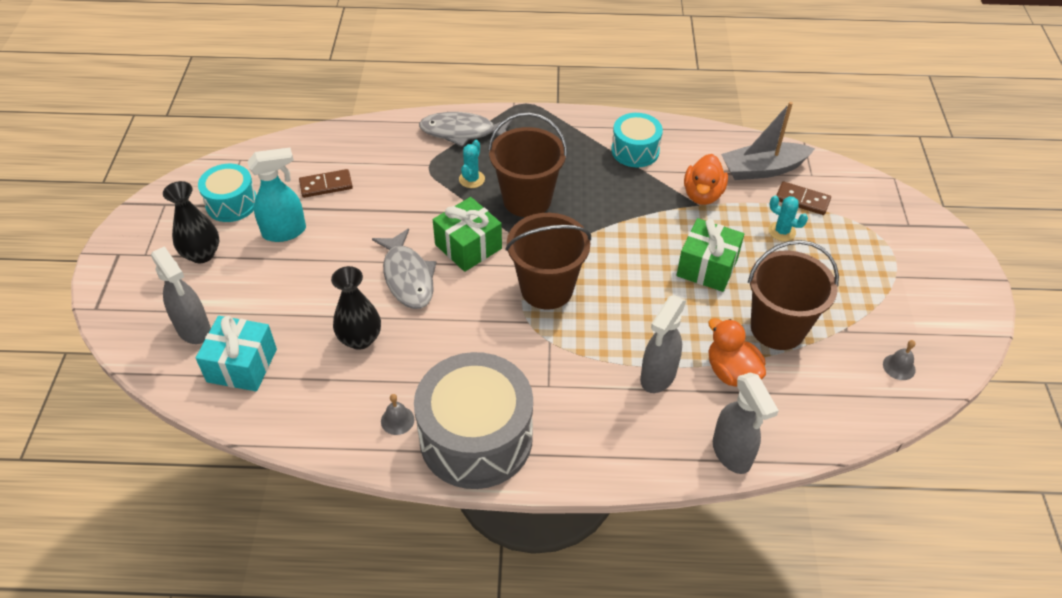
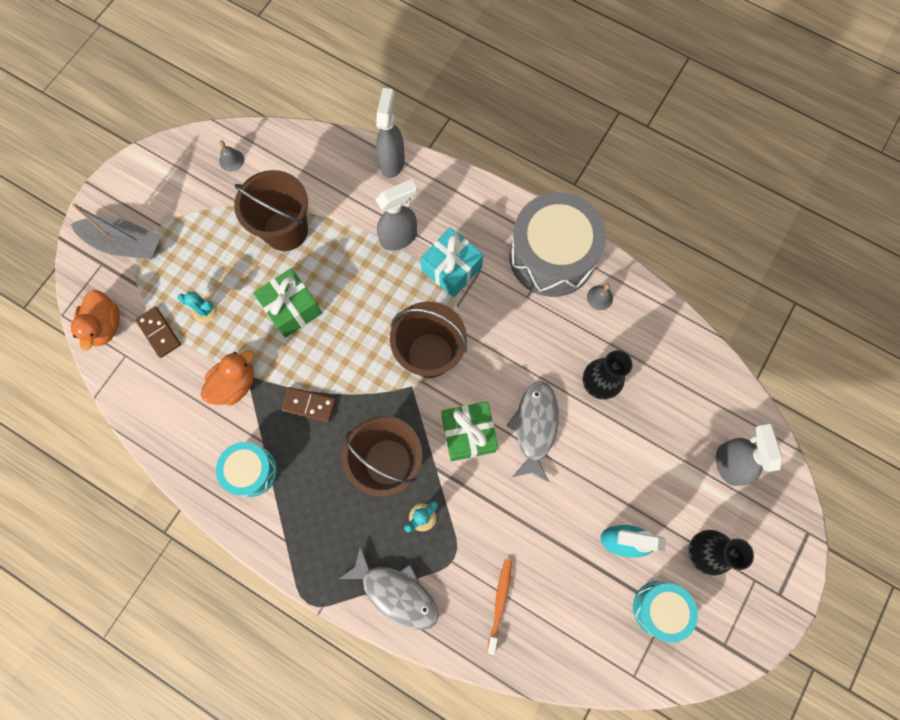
camera: 150 degrees left, 25 degrees up
turquoise gift [196,316,277,391] -> turquoise gift moved to [420,227,484,297]
brown domino [299,169,353,198] -> brown domino moved to [281,387,336,423]
orange duck [708,318,766,387] -> orange duck moved to [71,290,120,351]
grey boat [721,102,815,180] -> grey boat moved to [70,203,161,259]
turquoise cactus [769,196,808,241] -> turquoise cactus turned 45 degrees counterclockwise [177,291,218,323]
none -> orange toothbrush [487,559,512,655]

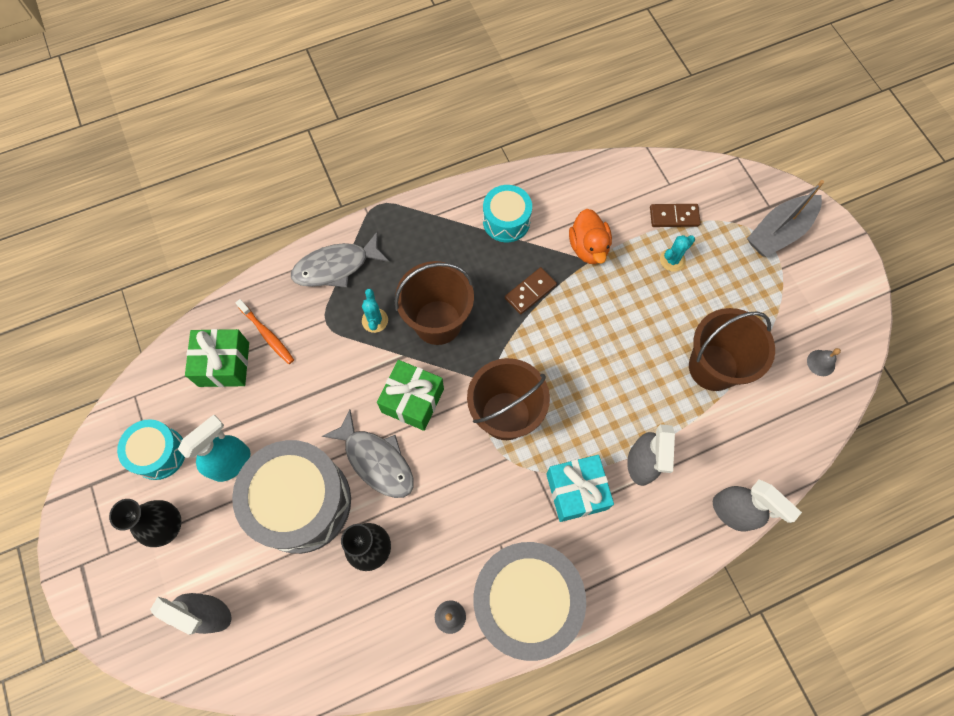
camera: 125 degrees right, 5 degrees down
orange duck [71,290,120,351] -> none
green gift [253,268,322,338] -> green gift moved to [185,329,249,387]
none -> grey drum [232,440,351,554]

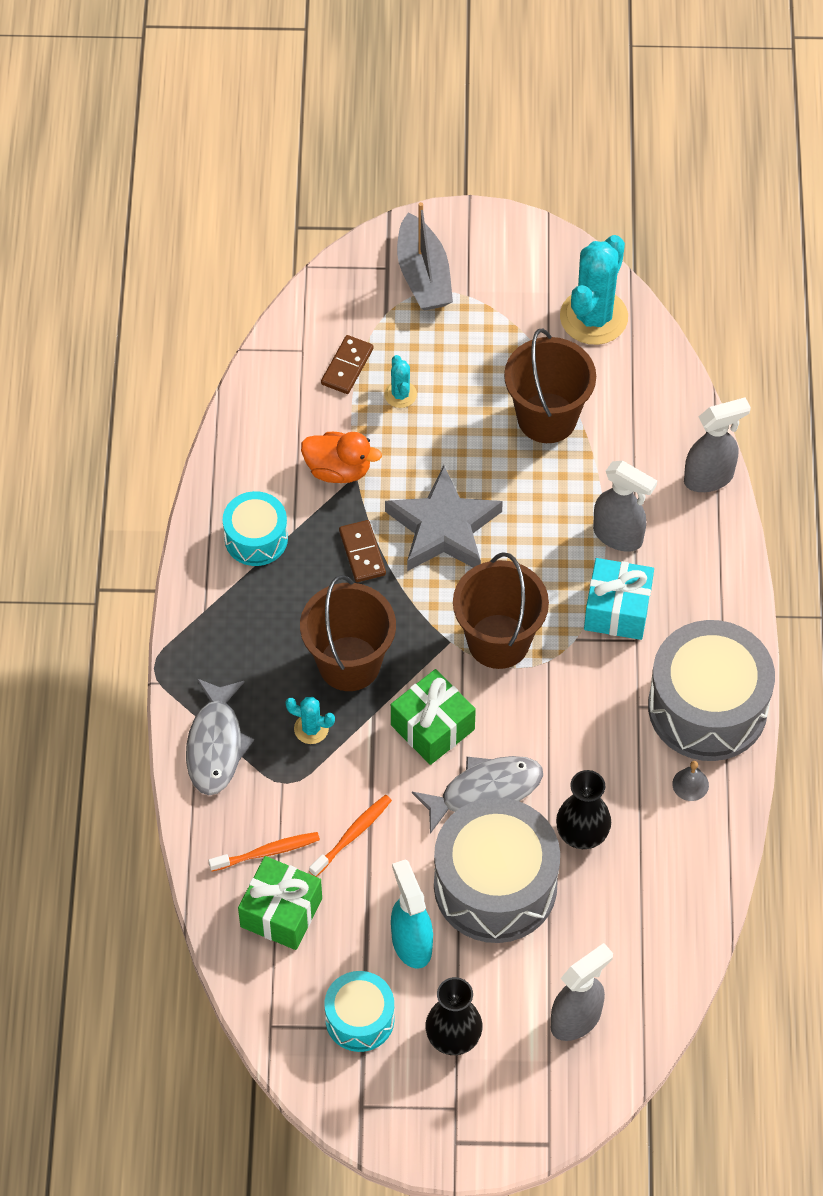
camera: 65 degrees left, 10 degrees down
grey bell [807,348,841,376] -> turquoise cactus [560,235,628,345]
none -> orange toothbrush [309,795,392,877]
none -> grey star [385,465,503,571]

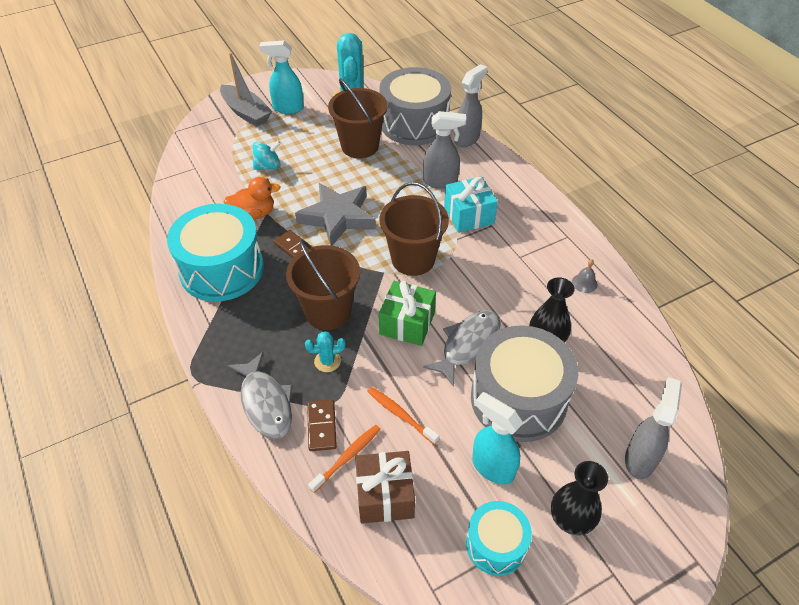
camera: 30 degrees left, 10 degrees down
turquoise drum [223,491,288,566] -> turquoise drum [167,204,264,302], size x1.83
green gift [238,856,322,950] -> brown gift [355,451,415,524]
orange toothbrush [309,795,392,877] -> orange toothbrush turned 60 degrees counterclockwise [367,387,439,445]
brown domino [321,335,374,394] -> brown domino moved to [307,399,337,451]
turquoise cactus [384,355,417,408] -> turquoise spinning top [253,141,281,170]
grey drum [648,620,775,761] -> grey drum moved to [379,67,451,145]
none -> turquoise spray bottle [259,40,304,114]

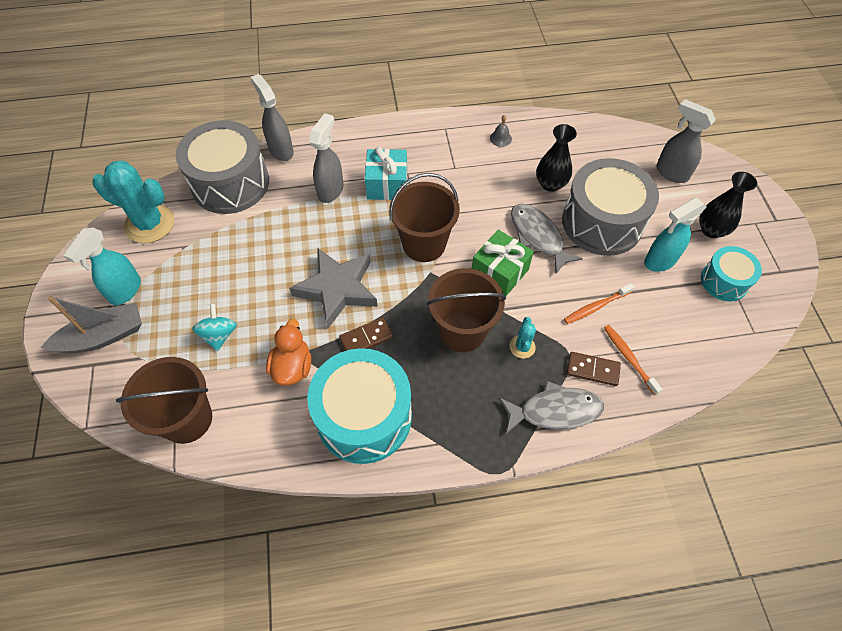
camera: 70 degrees left, 10 degrees up
brown bucket [328,78,387,158] -> brown bucket moved to [116,357,212,444]
brown gift [355,451,415,524] -> none

